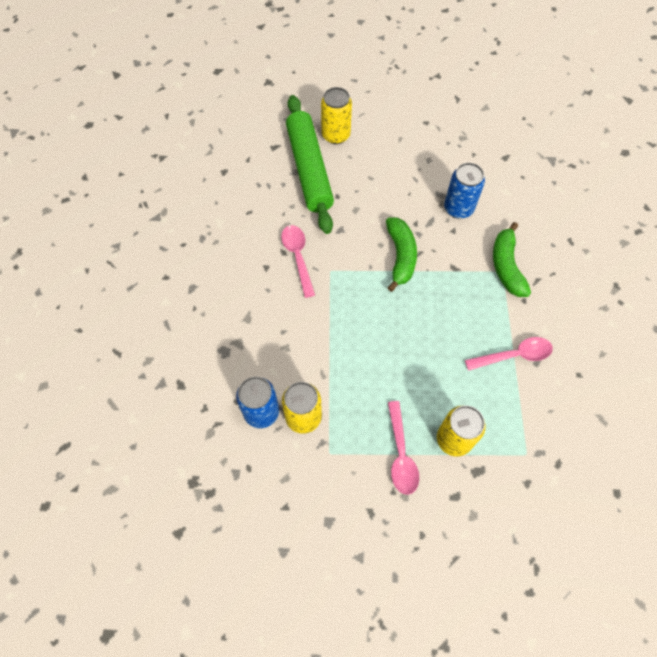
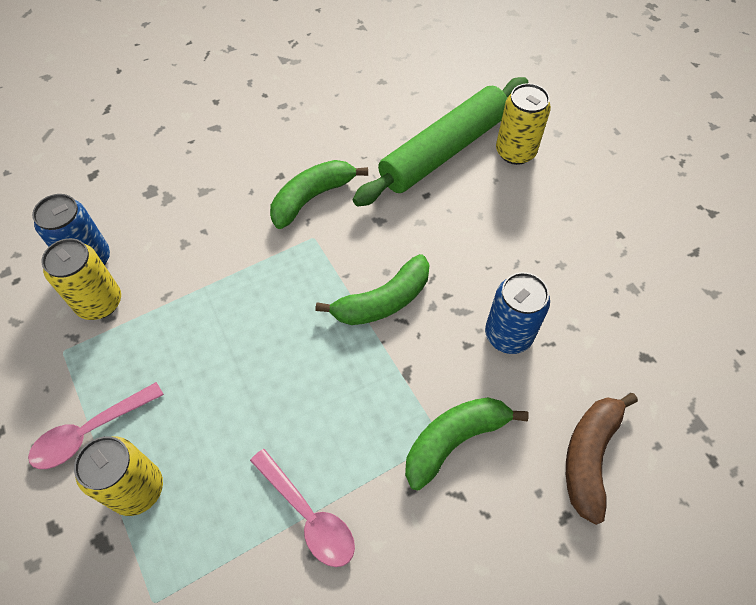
camera: 60 degrees right, 5 degrees down
pink spoon [281,225,315,298] -> green banana [270,160,368,229]
none -> brown banana [566,393,638,525]

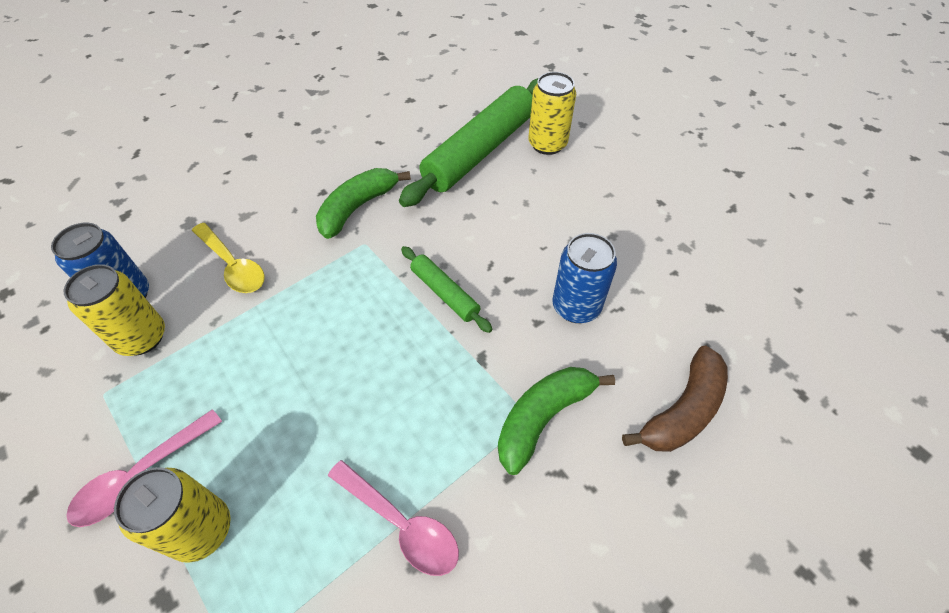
camera: 10 degrees left, 5 degrees down
green banana [316,254,430,325] -> green rolling pin [401,246,493,333]
brown banana [566,393,638,525] -> brown banana turned 150 degrees counterclockwise [622,346,728,452]
none -> yellow spoon [192,223,265,293]

